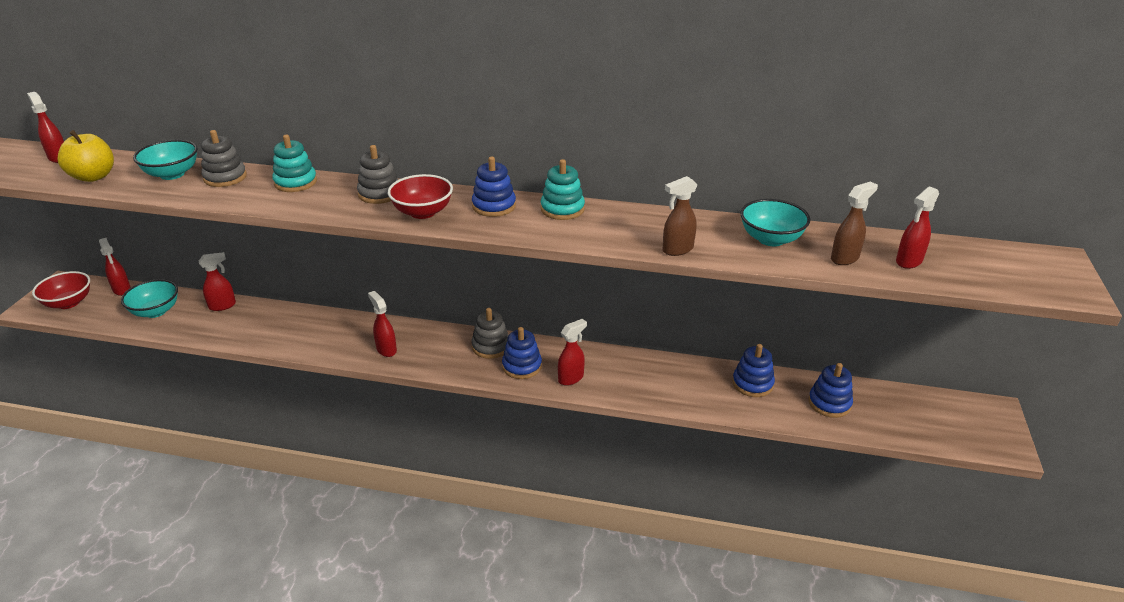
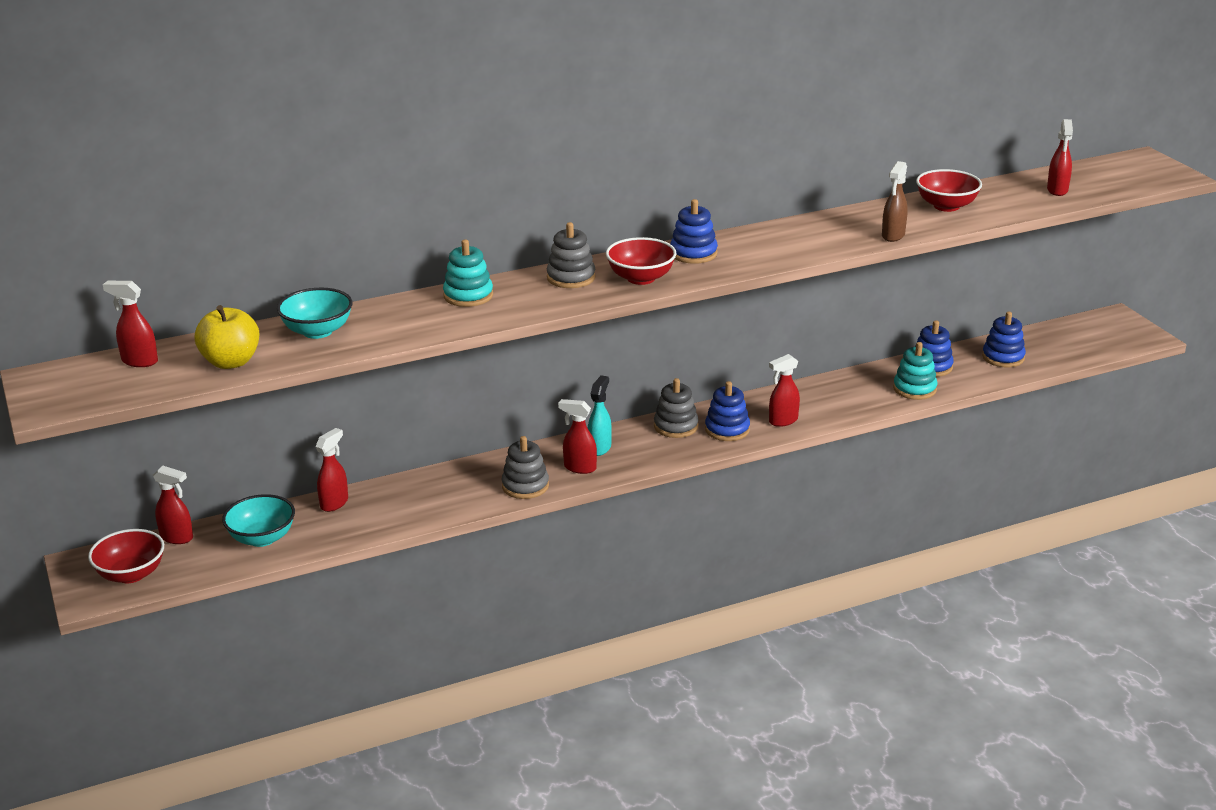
camera: 35 degrees left, 5 degrees down
grey stacking toy [201,130,247,187] -> grey stacking toy moved to [502,436,549,499]
turquoise stacking toy [541,159,585,220] -> turquoise stacking toy moved to [893,342,938,400]
red spray bottle [558,319,587,386] -> red spray bottle turned 135 degrees counterclockwise [769,354,800,427]
turquoise bowl [740,199,810,246] -> red bowl [916,169,982,212]
brown spray bottle [831,182,878,265] -> none
none -> turquoise spray bottle [588,375,612,456]

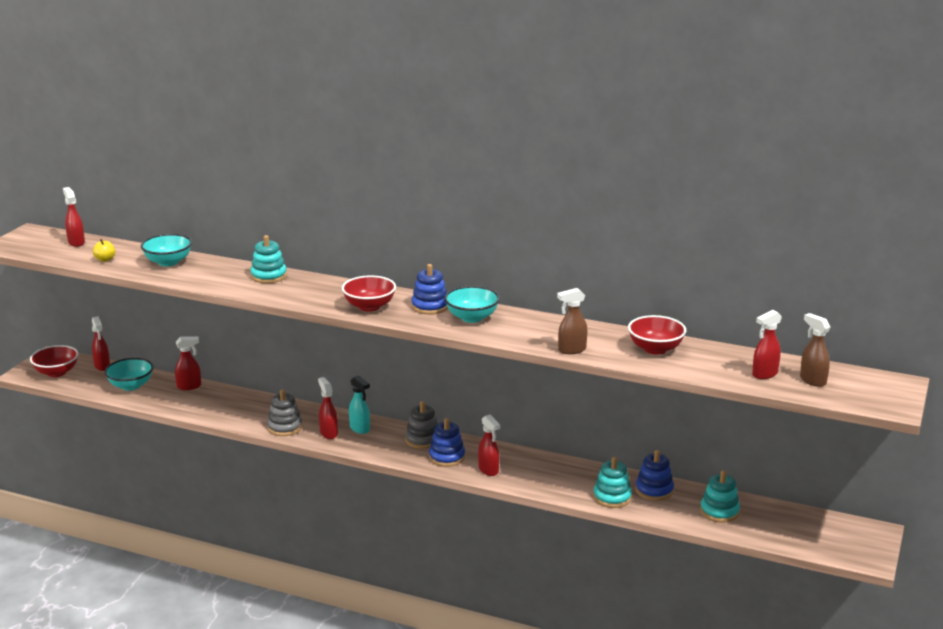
camera: 45 degrees right, 5 degrees down
yellow apple [194,305,259,369] -> yellow apple [93,239,115,262], size x0.53
grey stacking toy [547,222,596,288] -> none
turquoise spray bottle [588,375,612,456] -> turquoise spray bottle turned 75 degrees clockwise [349,375,370,434]
red spray bottle [769,354,800,427] -> red spray bottle turned 135 degrees counterclockwise [478,414,500,476]
blue stacking toy [982,312,1026,367] -> turquoise stacking toy [700,470,740,522]
none -> turquoise bowl [444,286,500,323]
none -> brown spray bottle [800,313,830,387]

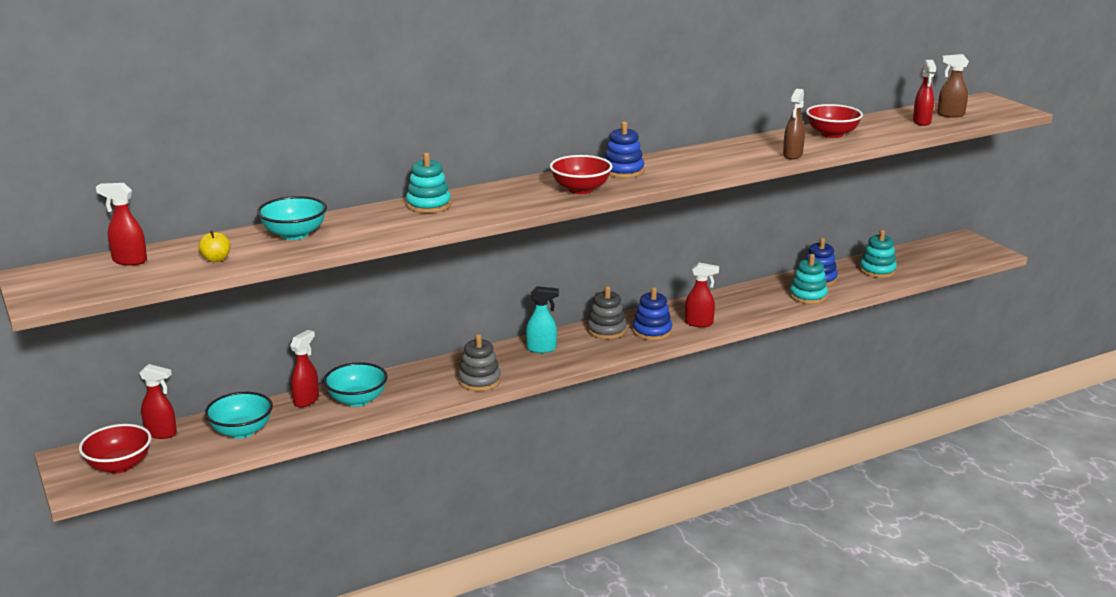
camera: 50 degrees left, 0 degrees up
red spray bottle [318,377,338,439] -> none
turquoise bowl [444,286,500,323] -> turquoise bowl moved to [324,362,388,407]

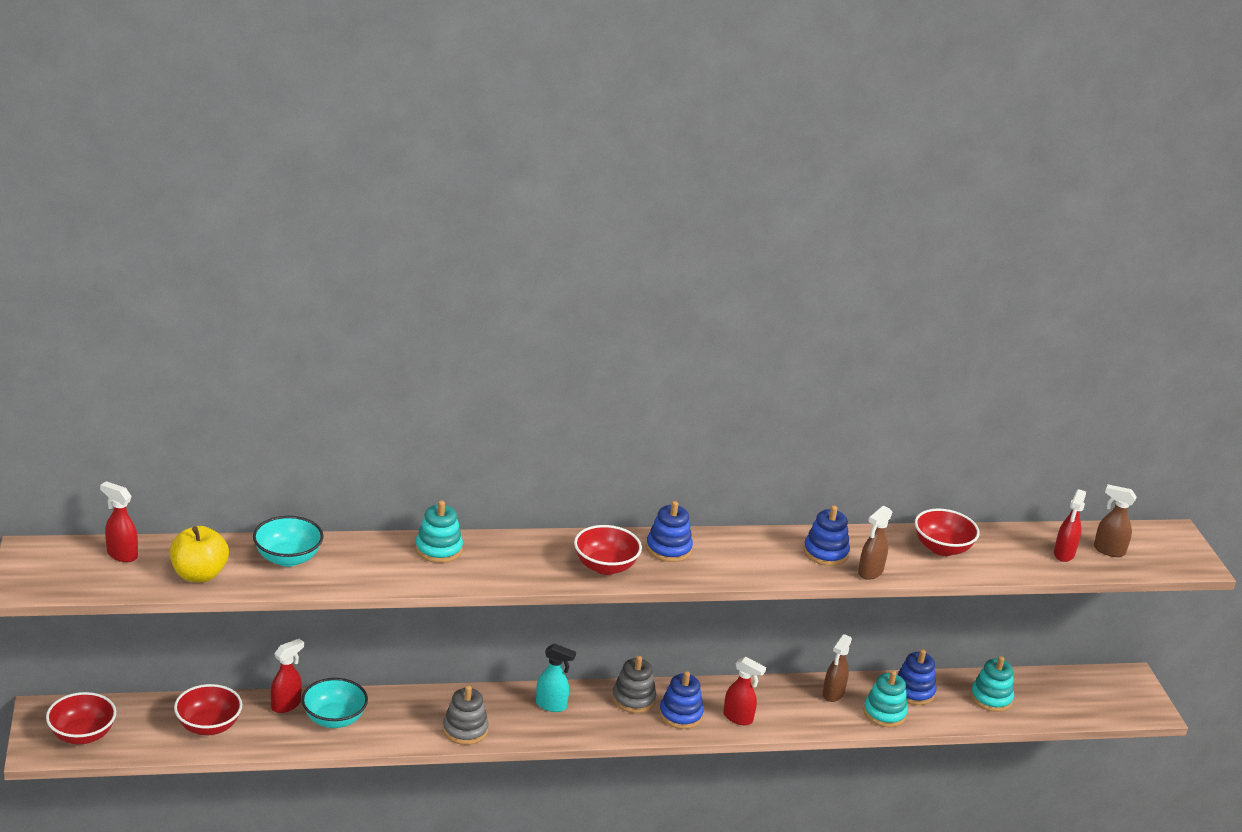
camera: 15 degrees right, 5 degrees up
red spray bottle [139,364,177,439] -> none
yellow apple [198,230,230,262] -> yellow apple [170,526,229,582], size x1.87
turquoise bowl [205,392,273,438] -> red bowl [174,684,242,735]
none -> blue stacking toy [803,506,850,566]
none -> brown spray bottle [823,634,852,702]

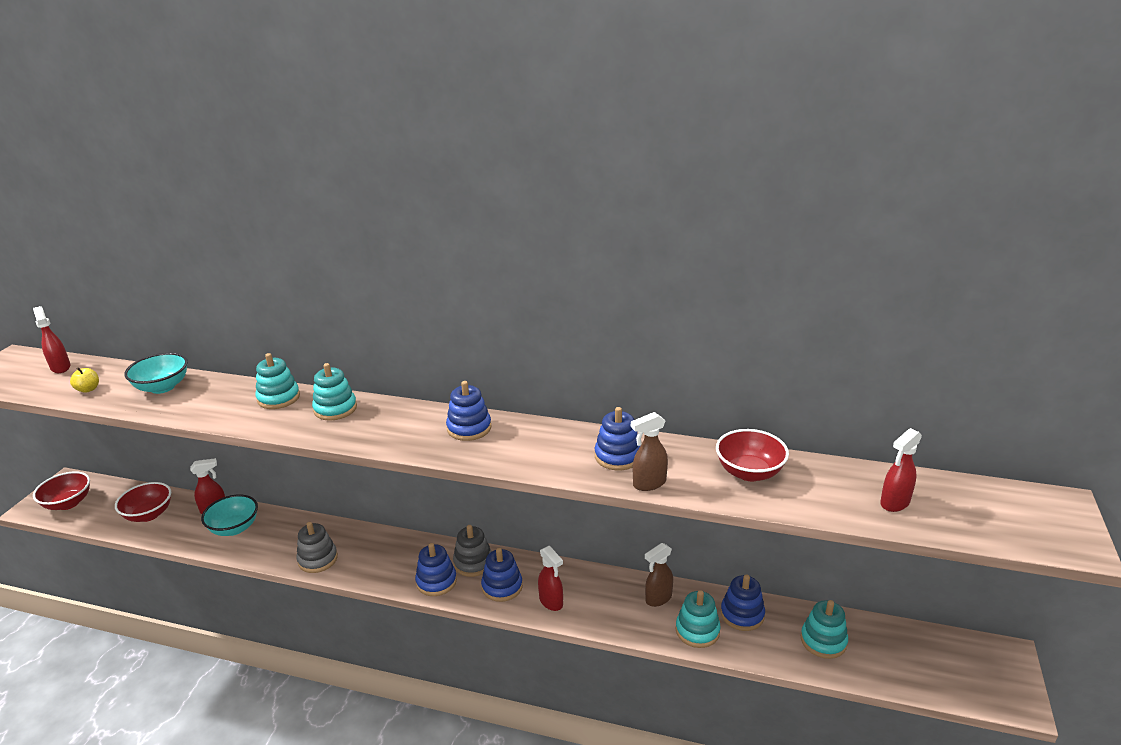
camera: 30 degrees right, 0 degrees up
yellow apple [170,526,229,582] -> yellow apple [70,367,99,393], size x0.53
turquoise spray bottle [536,643,576,712] -> none
red bowl [574,525,642,575] -> none
brown spray bottle [1094,484,1137,557] -> none
none -> turquoise stacking toy [312,363,357,421]
none -> blue stacking toy [415,543,457,596]

